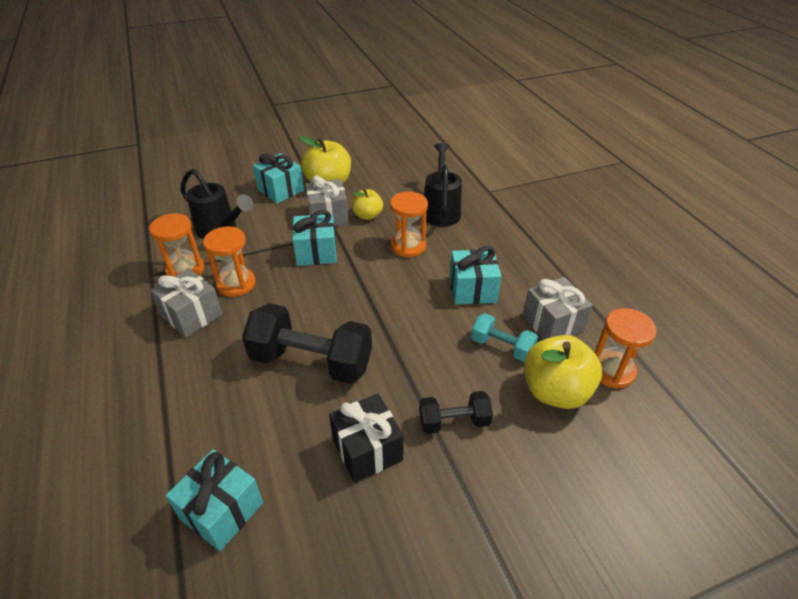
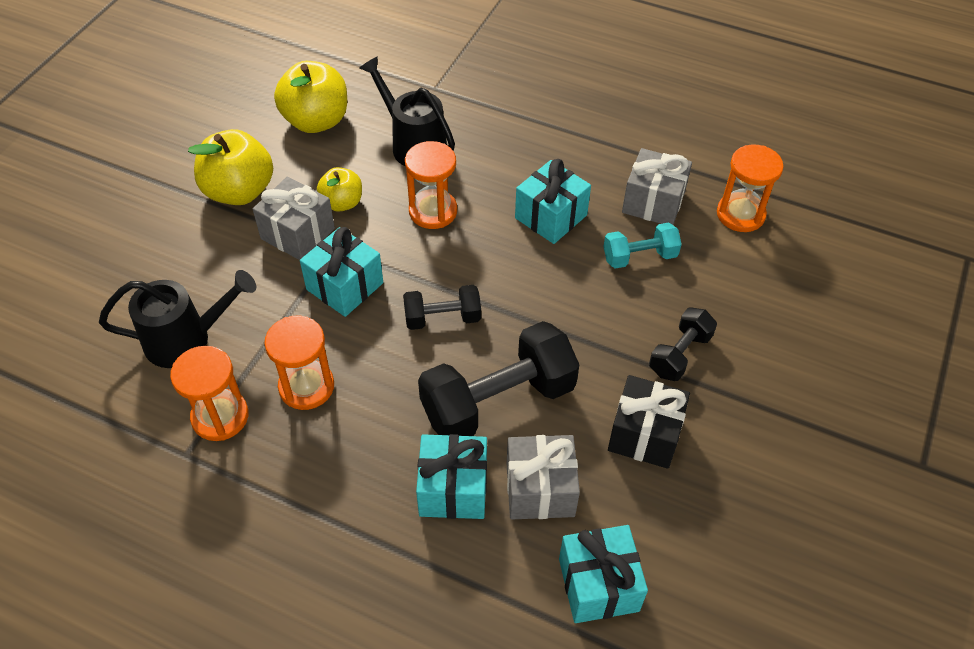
camera: 45 degrees left, 10 degrees up
grey gift [151,268,222,337] -> grey gift moved to [506,435,580,519]
turquoise gift [253,153,304,203] -> turquoise gift moved to [416,434,487,519]
yellow apple [525,335,602,409] -> yellow apple moved to [274,61,347,133]
none -> black dumbbell [403,285,481,330]

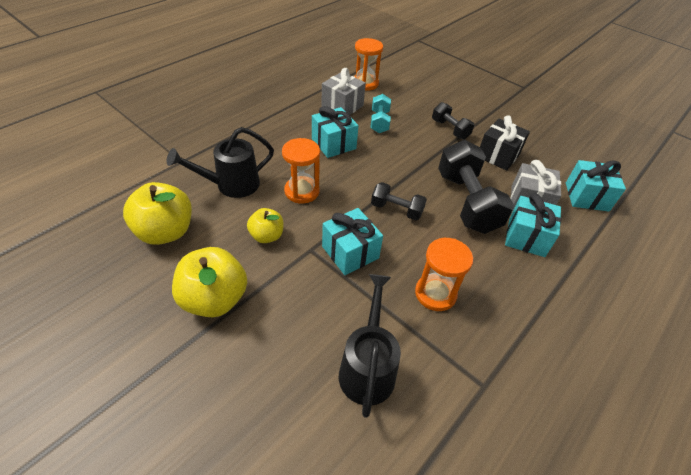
camera: 75 degrees left, 5 degrees down
orange hourglass [170,346,249,441] -> none
grey gift [253,177,335,260] -> none
black dumbbell [403,285,481,330] -> black dumbbell turned 75 degrees counterclockwise [371,182,427,221]

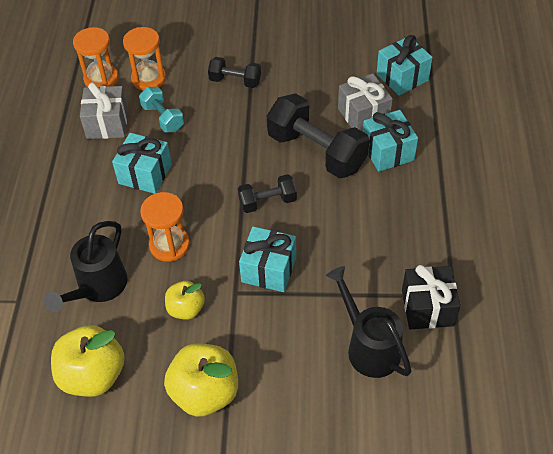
camera: 35 degrees left, 5 degrees up
orange hourglass [415,238,473,311] -> orange hourglass moved to [123,27,166,90]
black gift [480,115,530,171] -> black gift moved to [402,265,460,329]

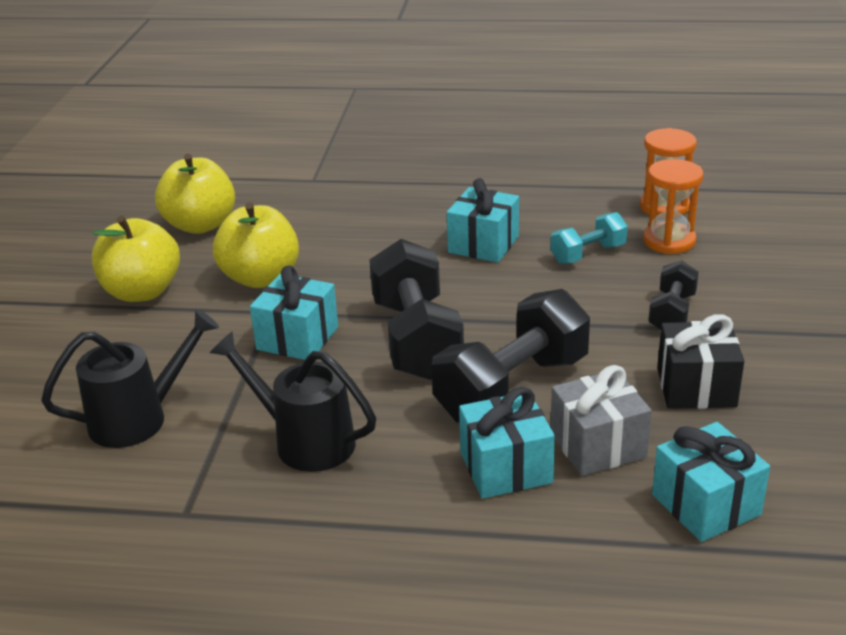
camera: 95 degrees right, 20 degrees down
black watering can [44,221,127,312] -> black watering can moved to [210,331,376,472]
grey gift [80,82,128,139] -> none
orange hourglass [140,192,190,262] -> none
yellow apple [165,281,205,320] -> yellow apple [213,202,299,288], size x1.71
black dumbbell [238,174,297,213] -> black dumbbell [369,239,464,380], size x1.87
black gift [402,265,460,329] -> black gift moved to [657,314,744,409]

